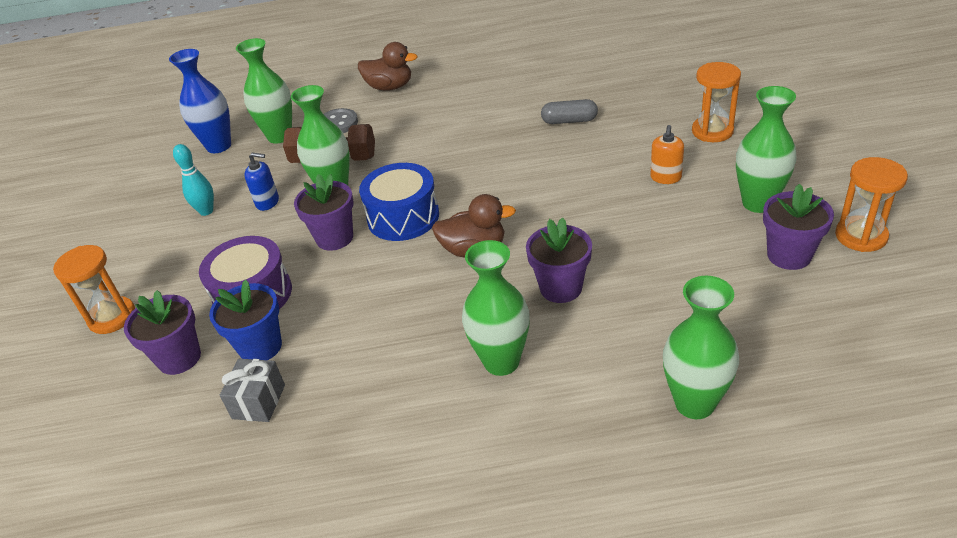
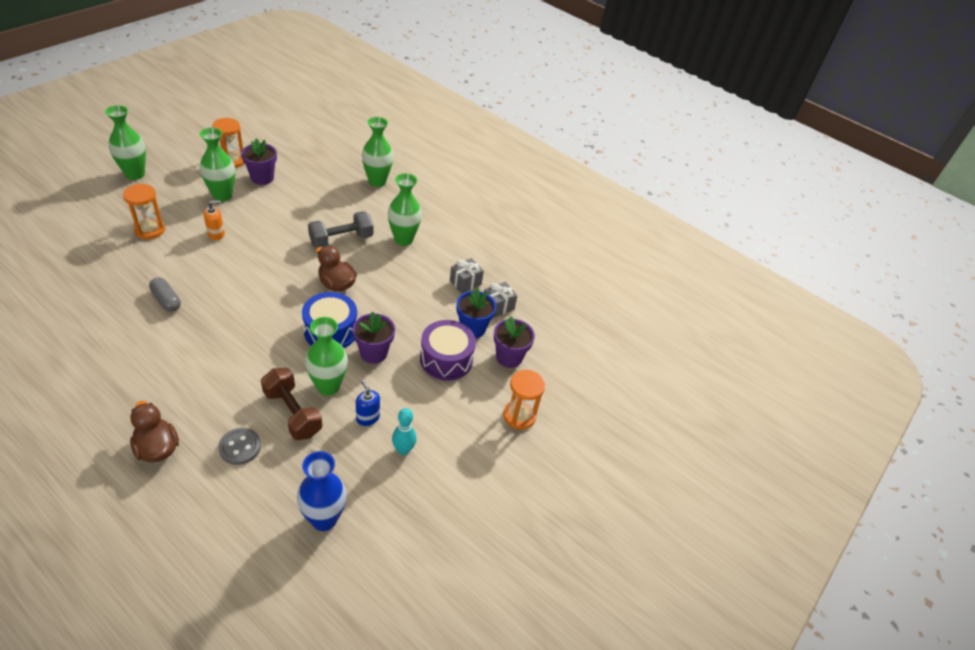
camera: 145 degrees left, 5 degrees up
green vase [236,38,292,143] -> green vase moved to [105,105,146,180]
purple flower pot [526,217,592,303] -> grey dumbbell [308,211,373,248]
none -> grey gift [450,258,484,293]

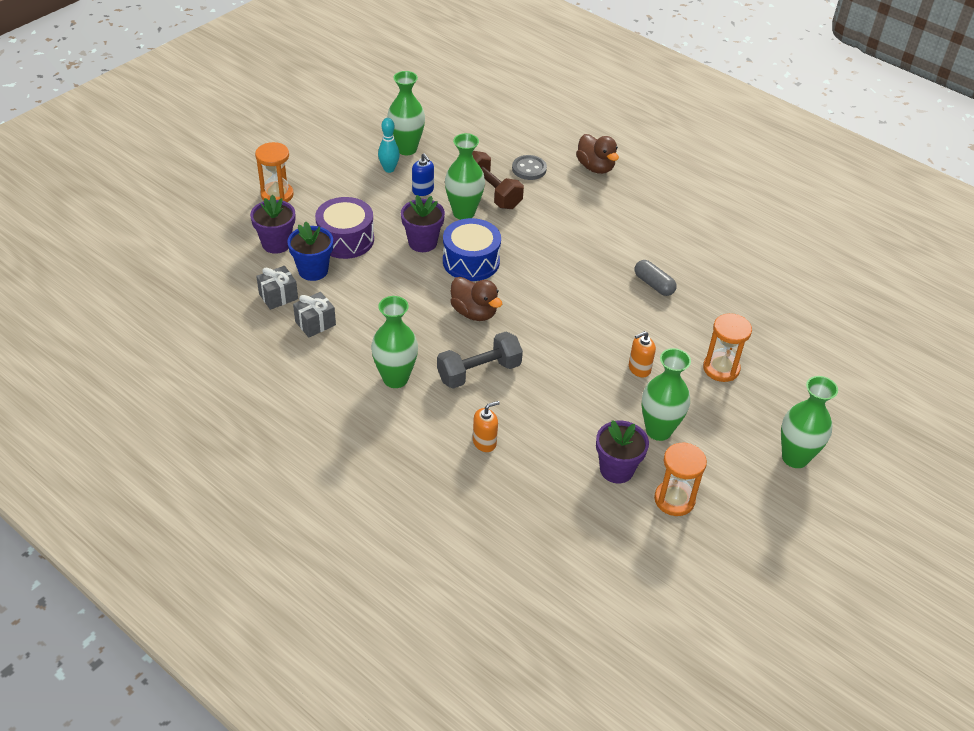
camera: 175 degrees left, 0 degrees up
blue vase [297,451,347,531] -> none
green vase [362,117,393,187] -> green vase moved to [387,71,425,155]
none -> orange soap dispenser [473,401,500,452]

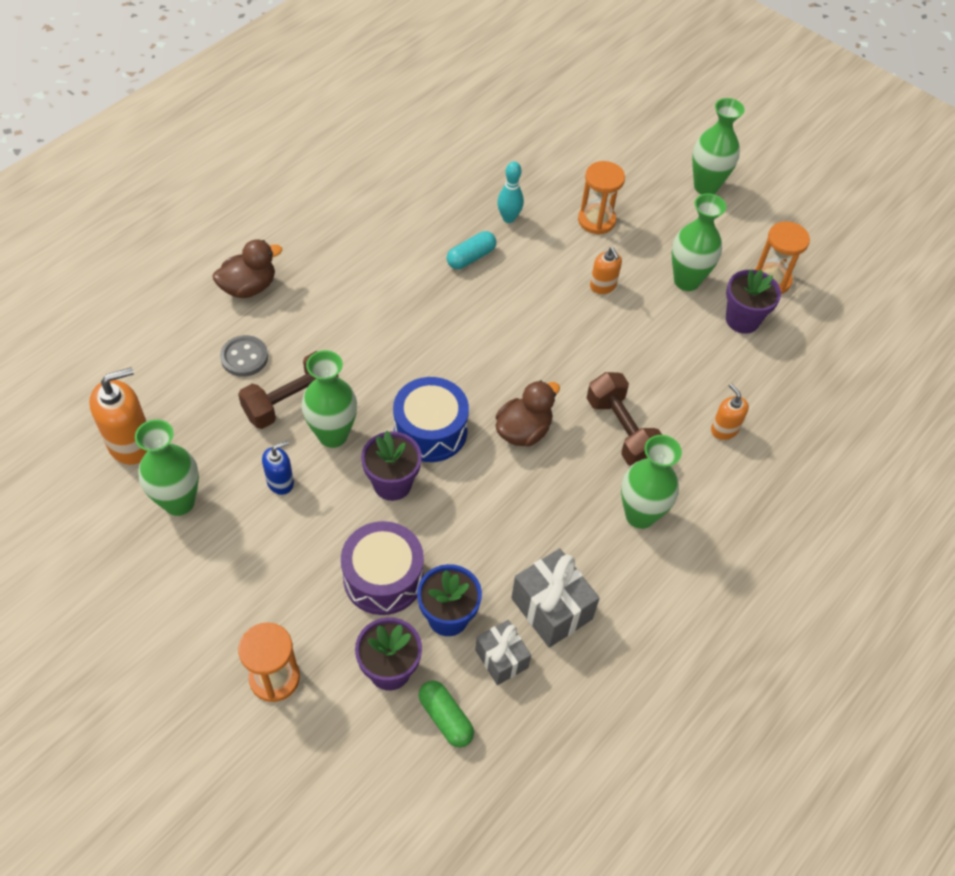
camera: 90 degrees left, 10 degrees up
grey gift [293,292,336,337] -> grey gift [511,548,600,648], size x1.54
turquoise bowling pin [378,118,400,173] -> turquoise bowling pin moved to [497,161,524,223]
grey dumbbell [437,332,523,389] -> brown dumbbell [587,372,662,466]
grey capsule [635,260,677,296] -> turquoise capsule [447,231,496,269]
none -> orange soap dispenser [89,367,147,465]
none -> green capsule [419,681,474,747]

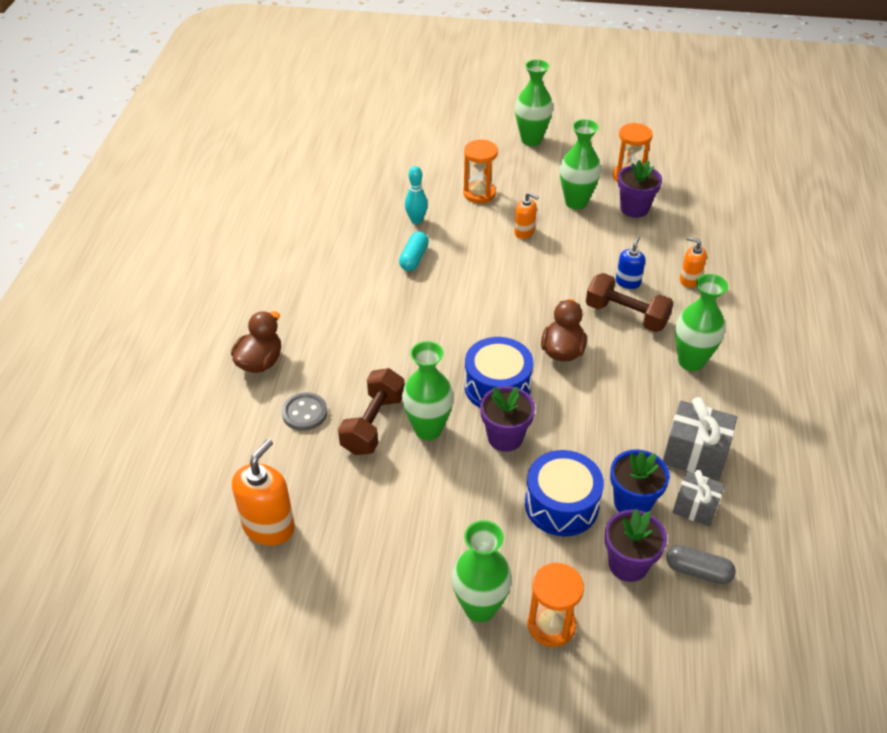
camera: 30 degrees left, 10 degrees down
green vase [135,419,199,516] -> green vase moved to [452,520,512,622]
blue soap dispenser [262,441,294,495] -> blue soap dispenser moved to [616,236,646,289]
purple drum [341,521,424,615] -> blue drum [525,450,604,536]
green capsule [419,681,474,747] -> grey capsule [666,545,736,584]

